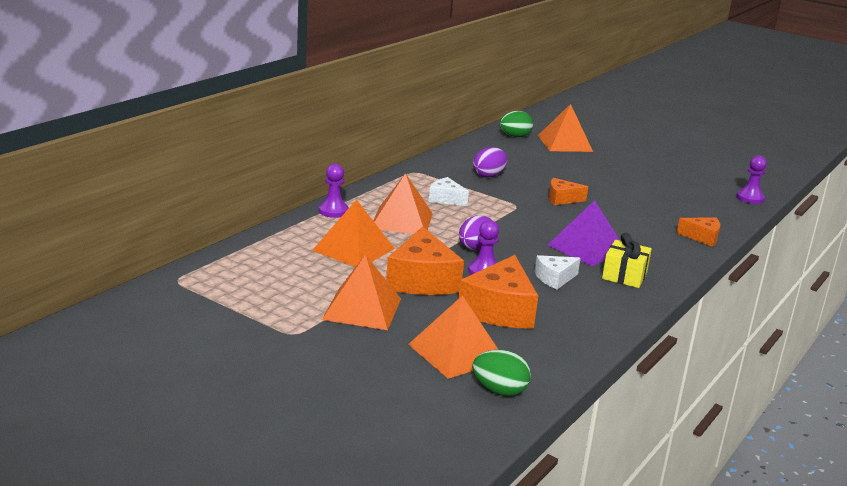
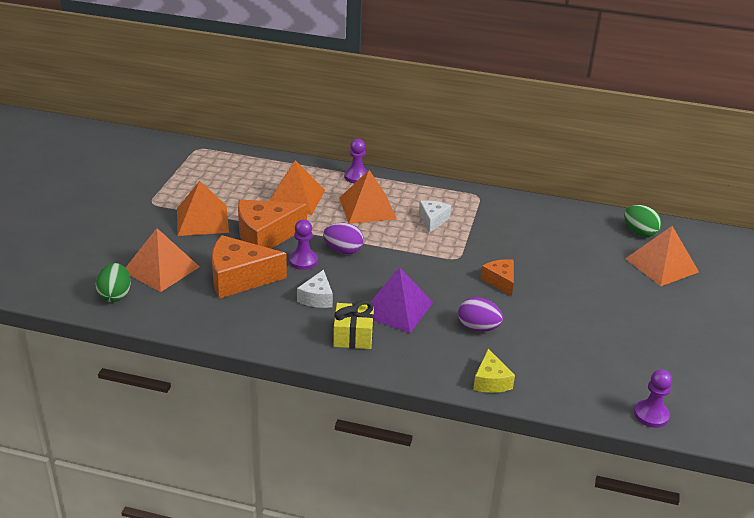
camera: 70 degrees right, 10 degrees up
purple egg [473,147,507,178] -> purple egg moved to [458,297,503,332]
white cheese [535,255,581,289] -> white cheese turned 120 degrees counterclockwise [297,270,333,308]
orange cheese [677,217,720,247] -> yellow cheese [473,349,515,393]

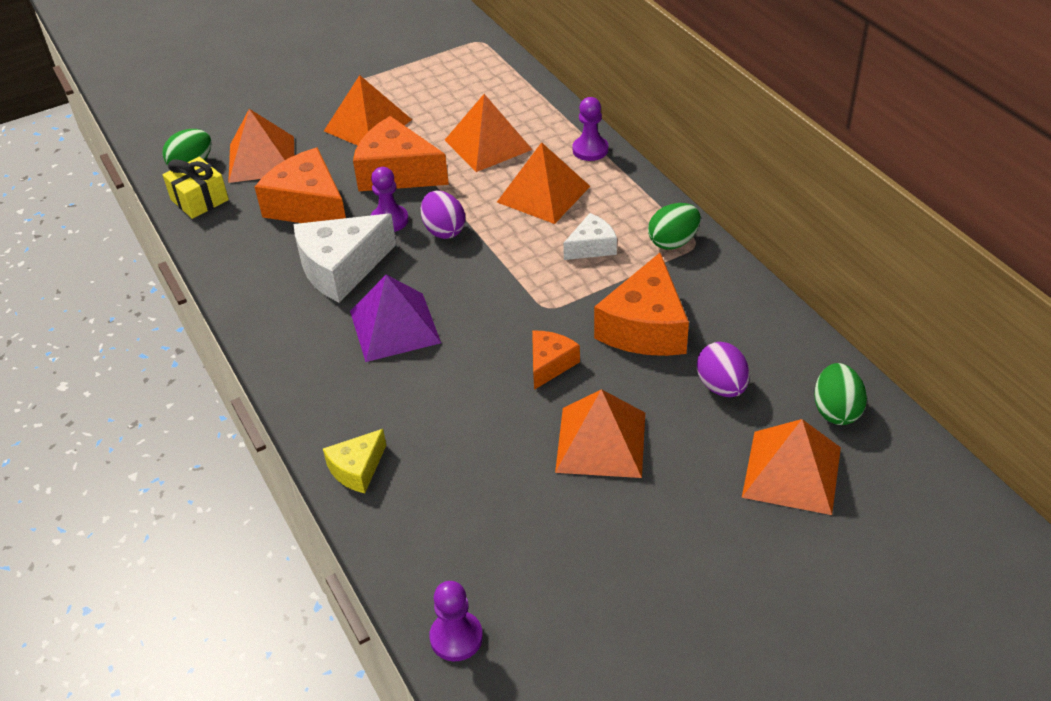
camera: 50 degrees right, 10 degrees up
white cheese [297,270,333,308] -> white cheese [294,214,396,302], size x1.83
yellow gift [333,300,374,349] -> yellow gift moved to [163,157,229,219]
purple egg [458,297,503,332] -> purple egg moved to [697,342,750,397]
none -> orange pyramid [555,389,645,478]
none -> orange cheese [594,253,689,356]
none -> green egg [648,203,701,250]

